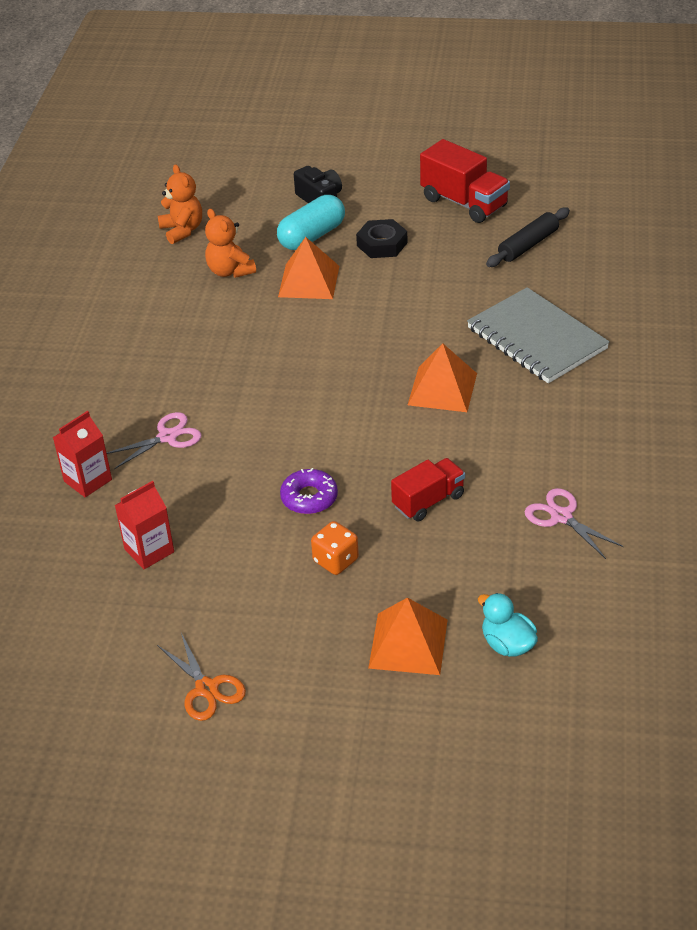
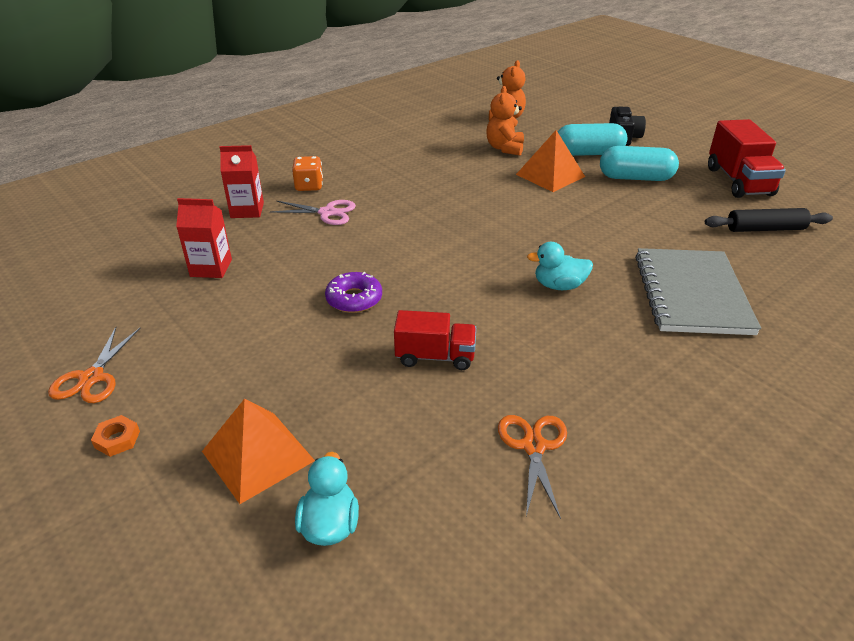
camera: 40 degrees right, 5 degrees down
orange dice [311,521,359,575] -> orange dice moved to [292,156,323,191]
black nut [356,219,408,258] -> turquoise capsule [600,146,679,181]
orange pyramid [408,343,477,412] -> turquoise duck [527,242,593,290]
pink scissors [524,488,623,559] -> orange scissors [498,415,567,519]
none -> orange nut [91,415,140,457]

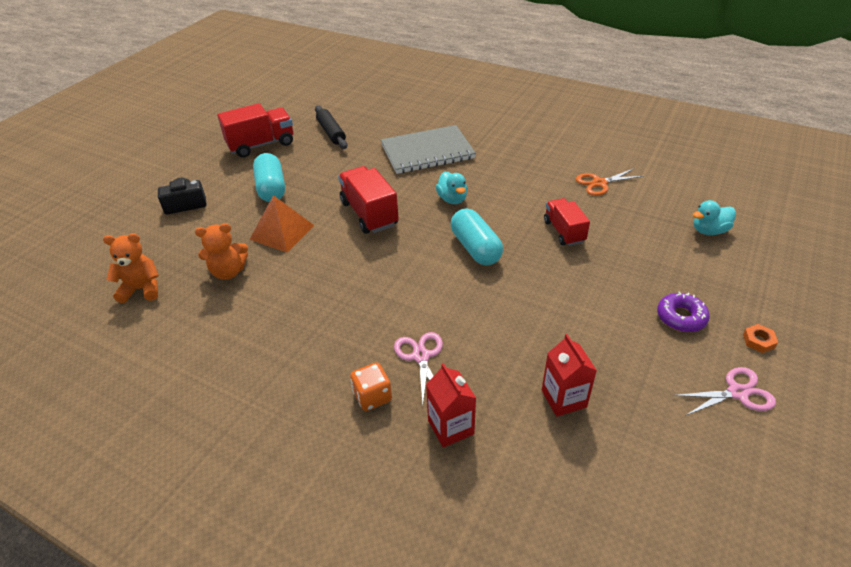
camera: 110 degrees left, 5 degrees up
orange scissors [48,327,140,403] -> pink scissors [673,367,776,416]
orange pyramid [202,399,315,504] -> none
purple donut [325,272,382,313] -> purple donut moved to [657,292,710,332]
turquoise capsule [558,123,627,156] -> turquoise capsule moved to [451,208,503,265]
none -> red truck [338,166,399,234]

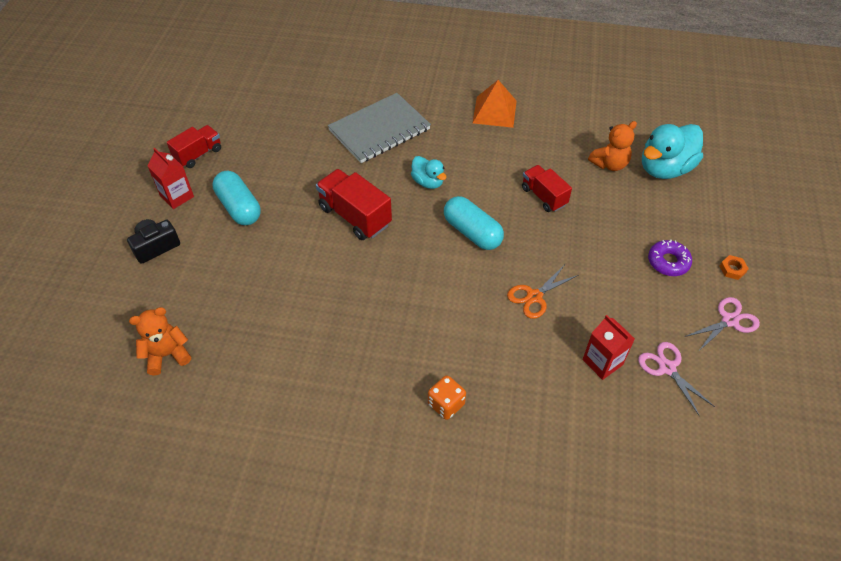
camera: 20 degrees left, 10 degrees up
orange teddy bear [195,223,248,280] -> orange teddy bear moved to [588,121,637,171]
red truck [217,103,293,158] -> red truck [167,125,221,168], size x0.66
orange pyramid [249,195,315,253] -> orange pyramid moved to [473,80,517,128]
black rolling pin [315,106,347,149] -> none
pink scissors [394,332,443,405] -> pink scissors moved to [638,342,715,415]
red carton [426,363,476,448] -> red carton moved to [147,148,194,209]
orange scissors [576,168,644,196] -> orange scissors moved to [507,265,578,319]
turquoise duck [693,200,736,235] -> turquoise duck [642,124,703,179], size x1.80

